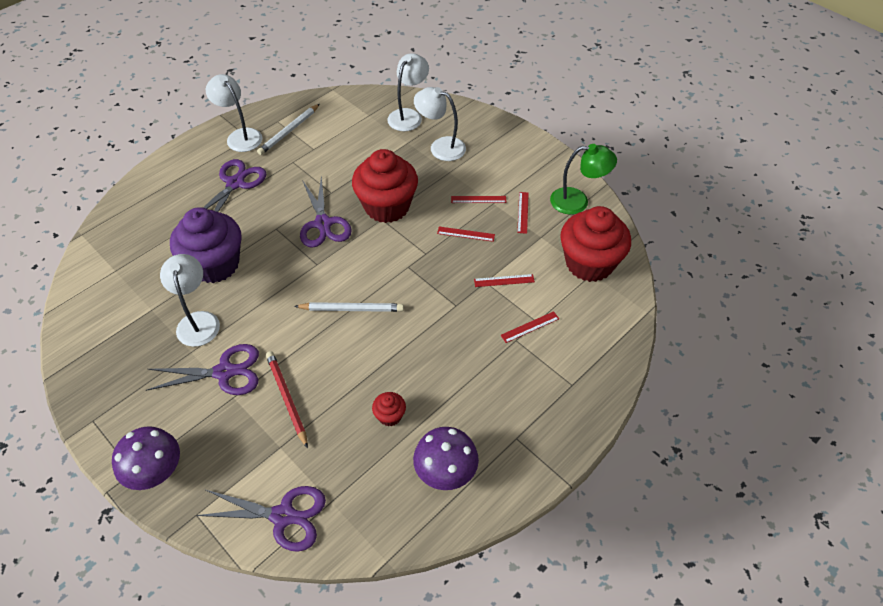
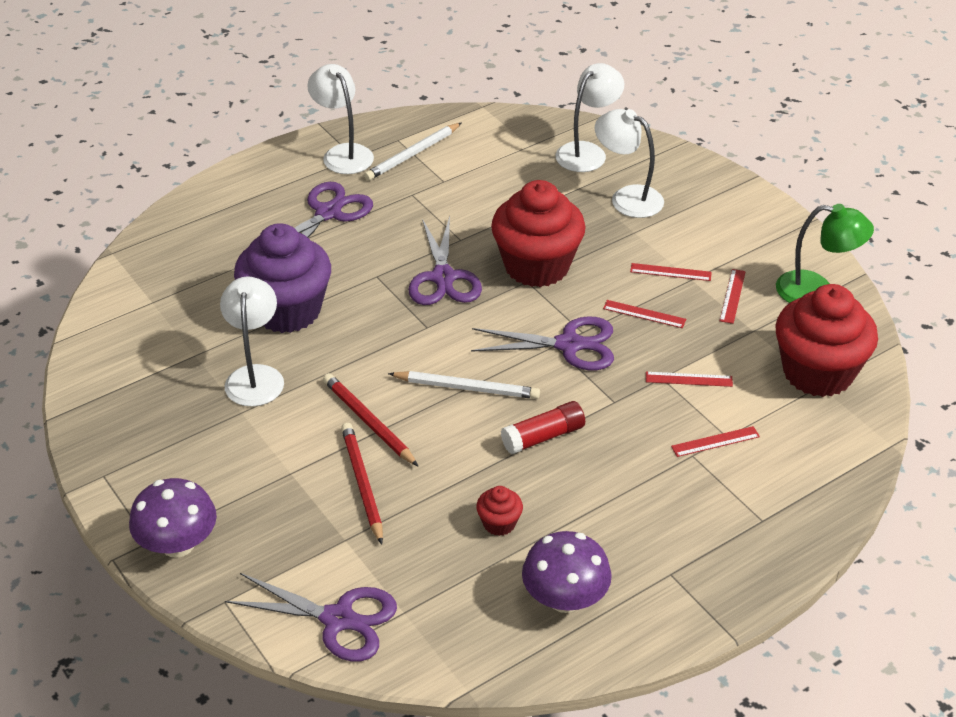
camera: 10 degrees right, 10 degrees down
purple scissors [146,344,259,395] -> purple scissors moved to [471,316,614,370]
none -> red pencil [323,373,418,466]
none -> red glue stick [501,401,585,454]

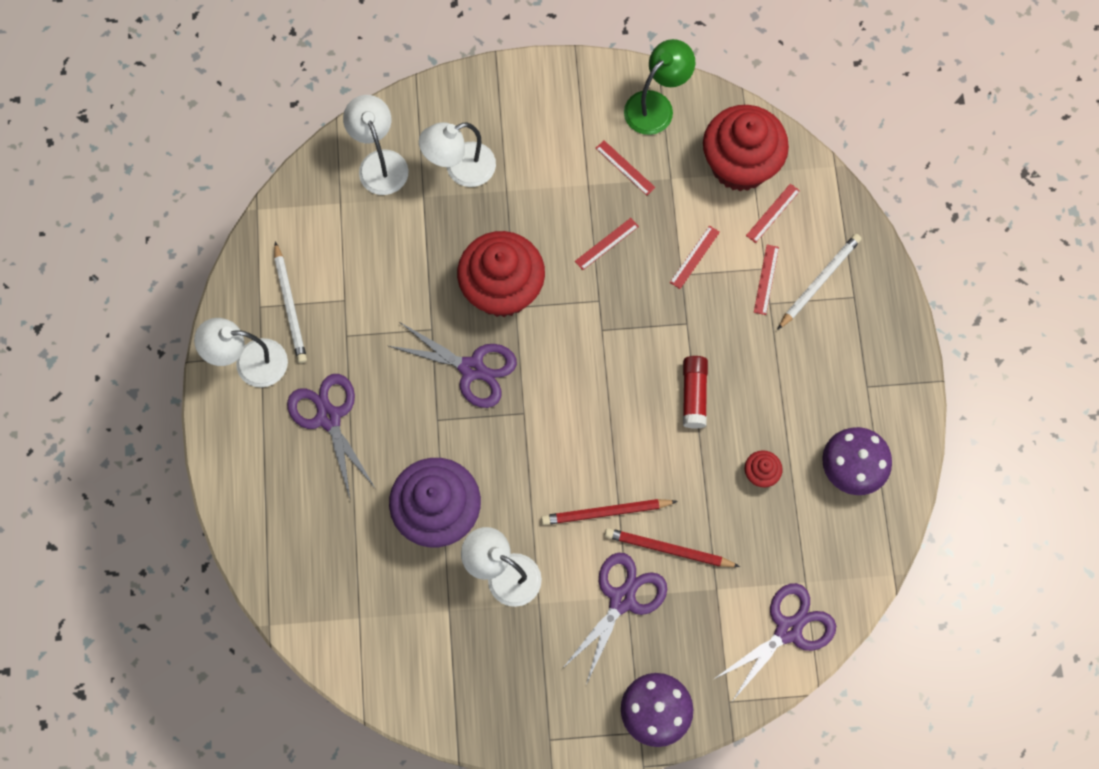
camera: 60 degrees left, 30 degrees up
white pencil [388,371,540,399] -> white pencil moved to [777,234,862,330]
purple scissors [471,316,614,370] -> purple scissors moved to [562,553,667,682]
red ruler [630,263,712,281] -> red ruler moved to [746,184,800,243]

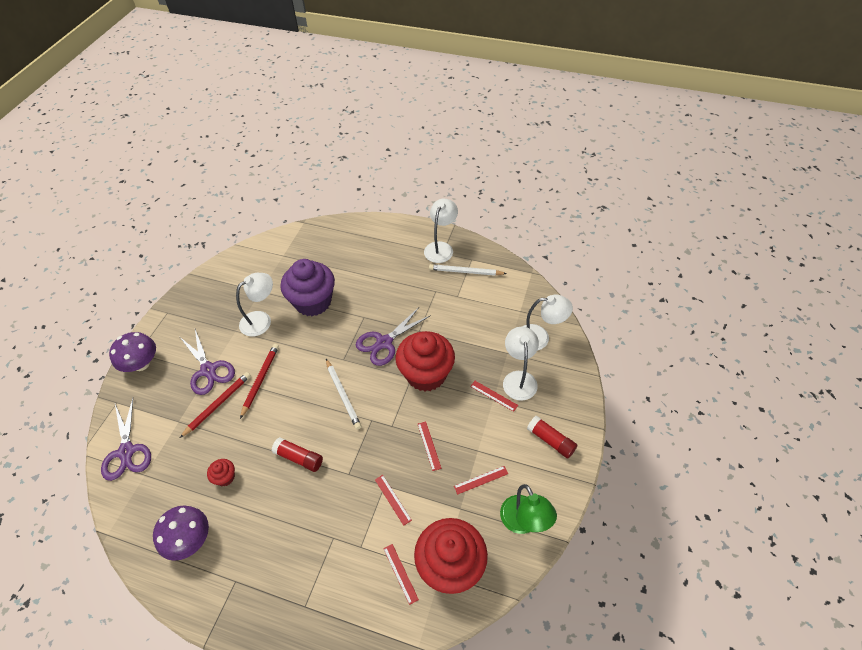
camera: 115 degrees right, 20 degrees down
purple scissors [287,374,376,498] -> none
red ruler [754,245,779,315] -> red ruler moved to [470,381,518,412]
white pencil [777,234,862,330] -> white pencil moved to [326,359,362,430]
none -> red glue stick [527,416,577,458]

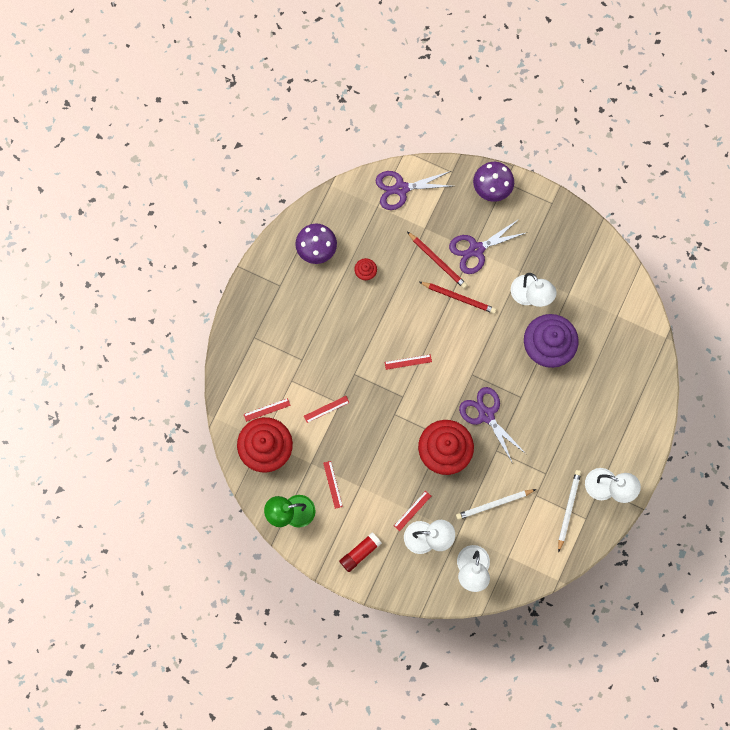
camera: 95 degrees right, 25 degrees up
red glue stick [272,437,323,472] -> none
white pencil [326,359,362,430] -> white pencil moved to [456,489,536,520]
red ruler [418,421,441,471] -> red ruler moved to [385,354,432,370]

